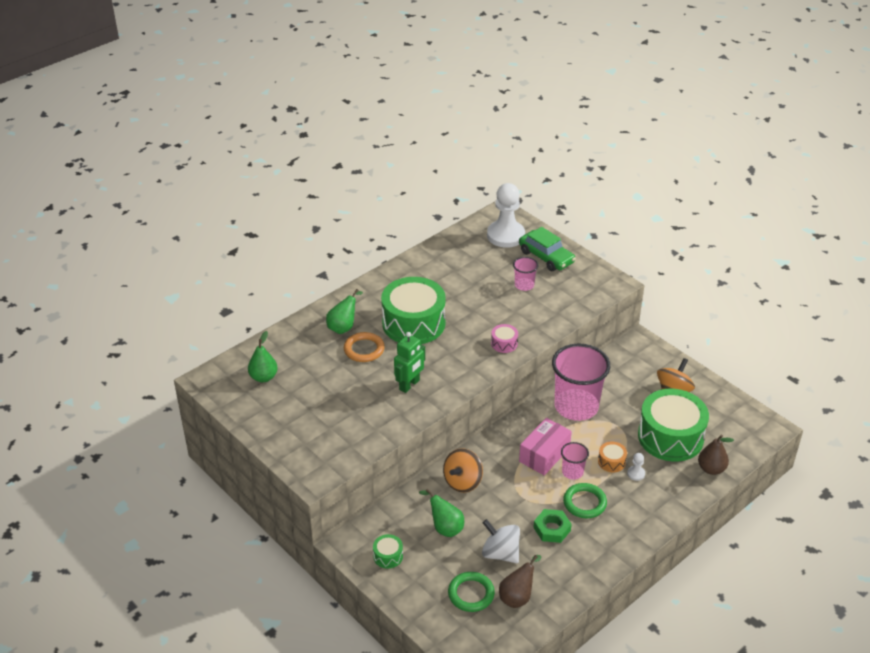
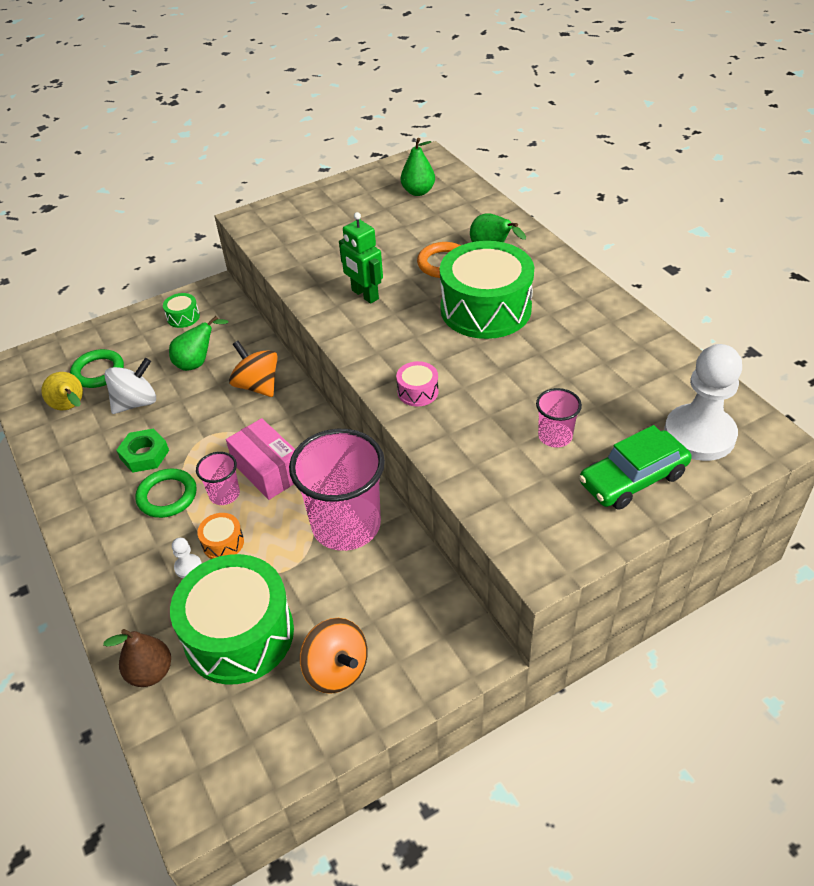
camera: 105 degrees right, 5 degrees up
brown pear [499,555,541,608] -> yellow pear [41,372,83,410]

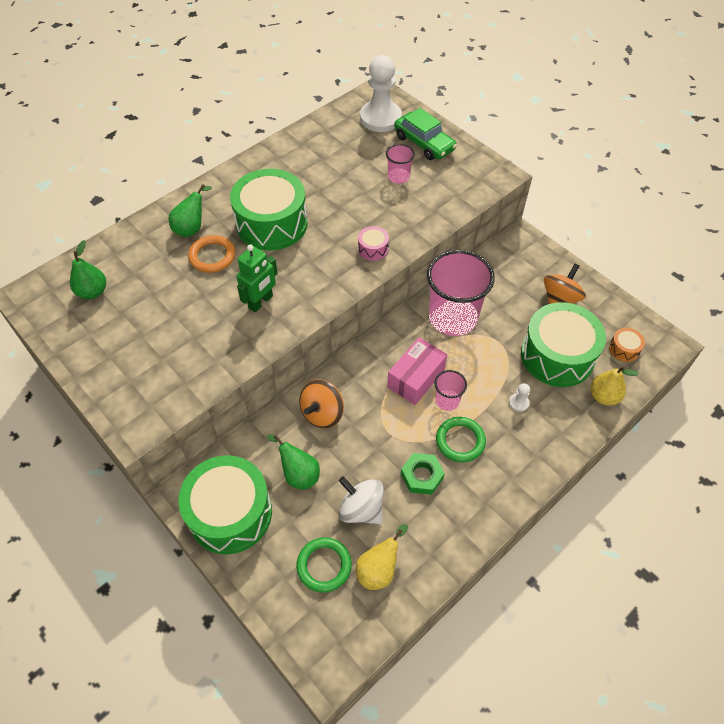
camera: 105 degrees left, 10 degrees up
brown pear [103,629,171,687] -> yellow pear [590,366,639,406]
green drum [163,293,200,328] -> green drum [178,455,272,554], size x2.42
orange drum [197,513,244,559] -> orange drum moved to [609,328,645,362]

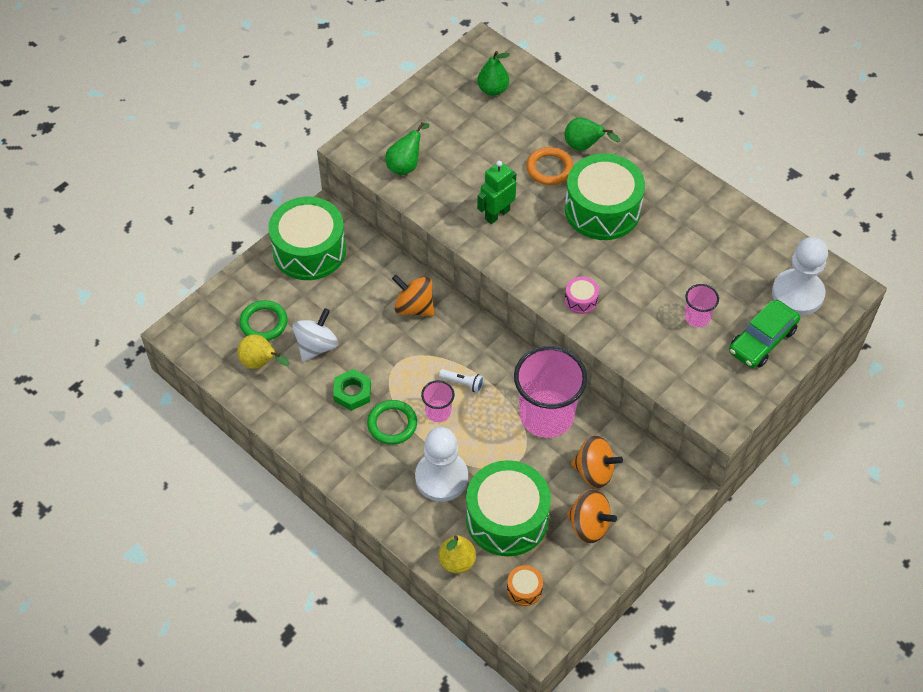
camera: 85 degrees right, 0 degrees up
green robot [236,245,278,312] -> green robot turned 105 degrees clockwise [477,161,516,224]
green pear [267,434,320,490] -> green pear moved to [385,122,430,175]
pink box [387,337,447,405] -> white flashlight [439,369,484,393]
white pawn [509,383,530,412] -> white pawn [415,427,468,502], size x2.48
none -> orange spinning top [571,435,623,488]

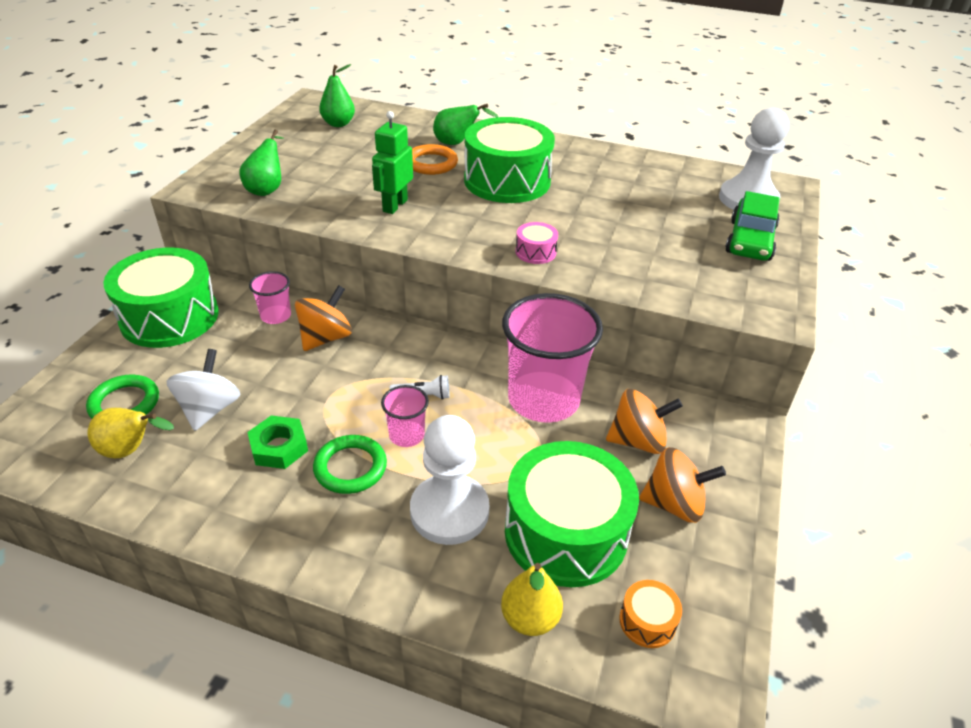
camera: 25 degrees left, 15 degrees down
orange spinning top [392,275,434,316] -> orange spinning top turned 120 degrees clockwise [295,285,352,351]
pink cup [685,284,719,327] -> pink cup moved to [249,271,291,324]

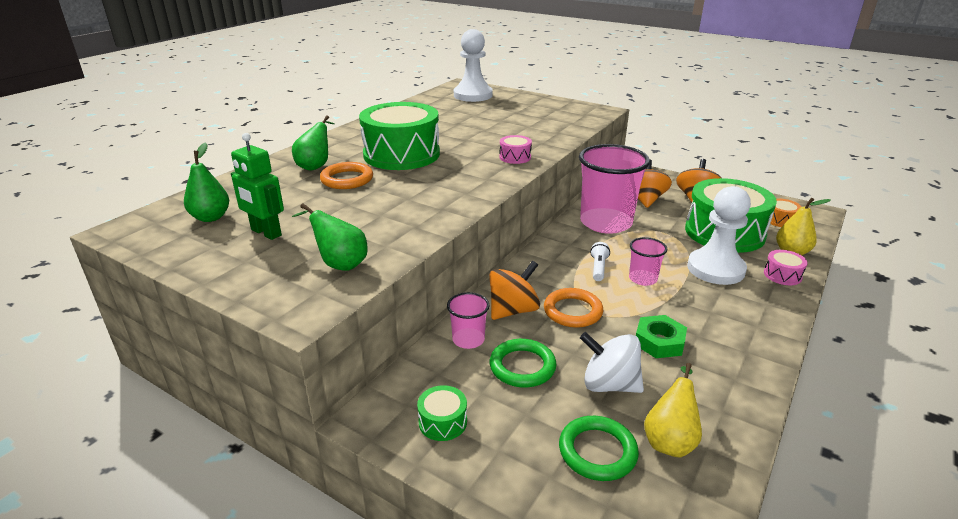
camera: 75 degrees left, 10 degrees down
green drum [103,248,219,348] -> green drum [417,385,467,441], size x0.41
orange spinning top [295,285,352,351] -> orange spinning top turned 90 degrees clockwise [489,261,540,320]
green ring [313,435,387,494] -> green ring moved to [490,339,556,388]
green robot [372,111,413,214] -> green robot moved to [231,133,284,240]
green car [725,191,780,261] -> none
none -> orange ring [544,288,603,328]
none -> pink drum [764,250,808,285]

